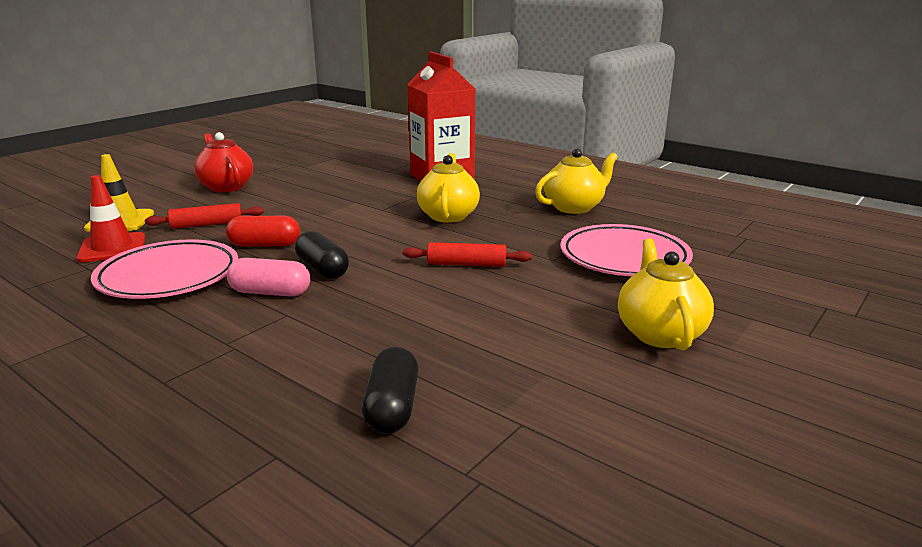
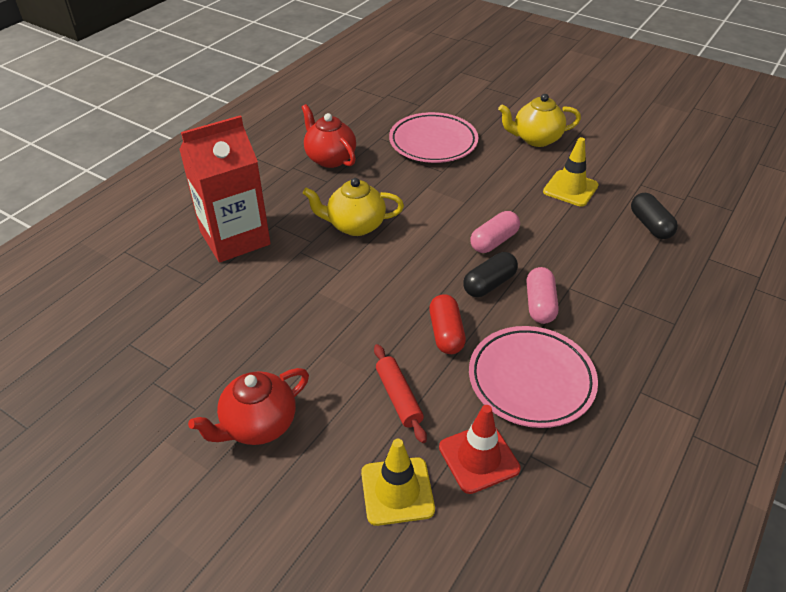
camera: 95 degrees left, 20 degrees up
black capsule [362,347,418,434] -> black capsule turned 75 degrees clockwise [631,193,678,239]
red rolling pin [403,242,532,267] -> none
yellow teapot [535,149,618,214] -> red teapot [301,104,356,168]
none -> pink capsule [470,211,520,253]
none -> yellow traffic cone [543,137,599,206]

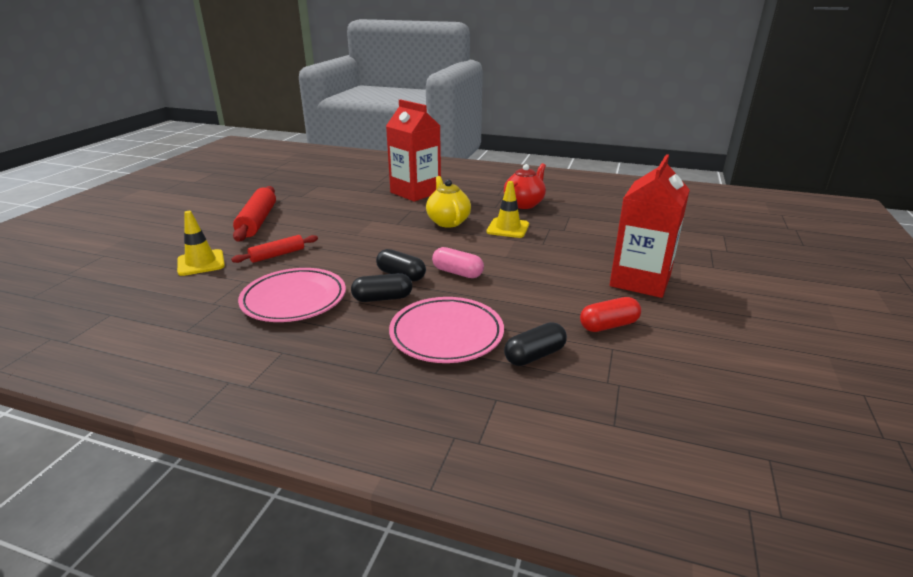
camera: 75 degrees right, 15 degrees down
red teapot [188,368,309,445] -> red rolling pin [233,186,276,242]
pink plate [389,112,478,163] -> pink plate moved to [389,297,504,363]
red capsule [429,294,466,354] -> red capsule moved to [580,297,641,332]
red traffic cone [439,405,521,494] -> none
yellow teapot [498,94,581,147] -> red carton [610,154,690,298]
pink capsule [527,267,559,324] -> black capsule [351,273,412,302]
yellow traffic cone [543,137,599,206] -> yellow traffic cone moved to [487,181,529,238]

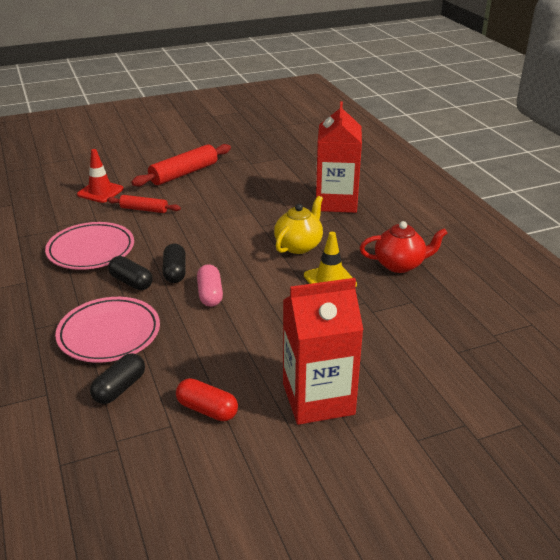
camera: 50 degrees right, 5 degrees up
yellow traffic cone [177,211,225,276] -> red traffic cone [77,149,124,203]
black capsule [504,322,567,366] -> black capsule turned 75 degrees counterclockwise [90,353,145,404]

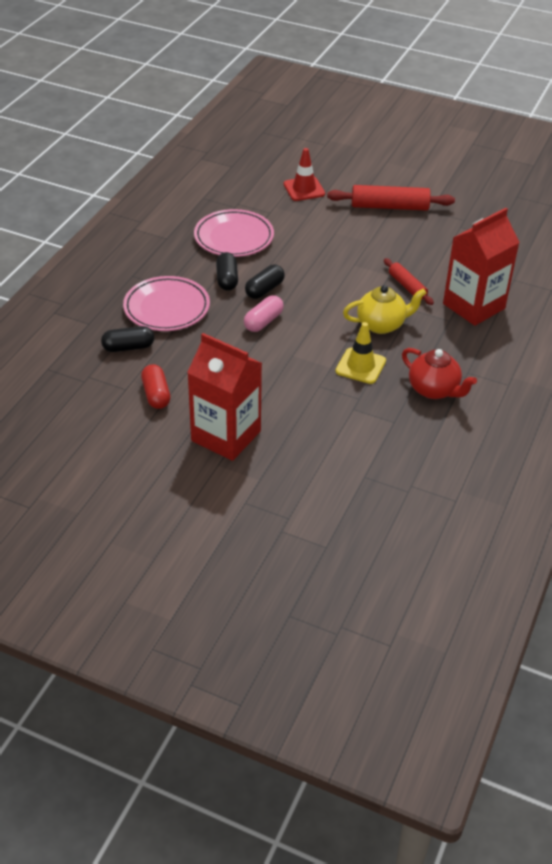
camera: 45 degrees right, 10 degrees up
red rolling pin [107,195,181,213] -> red rolling pin moved to [384,258,434,305]

